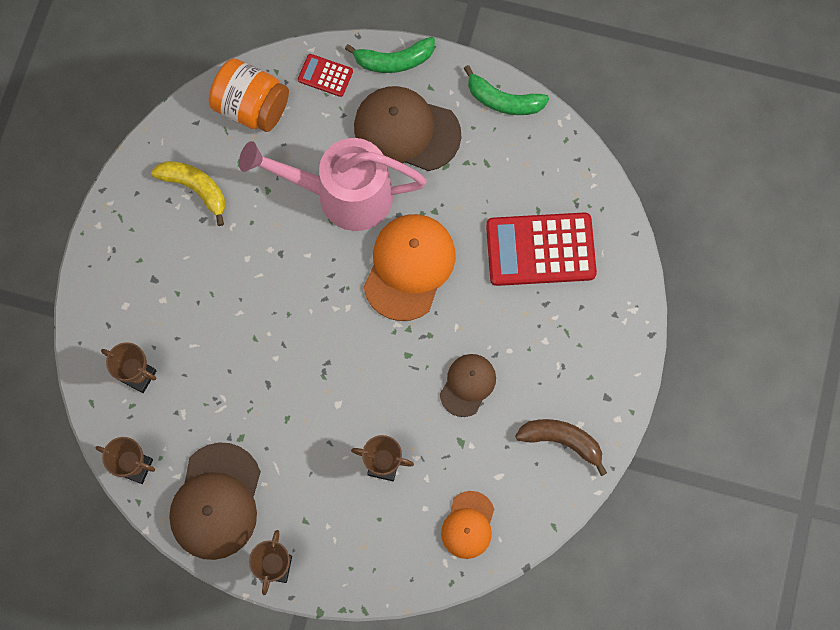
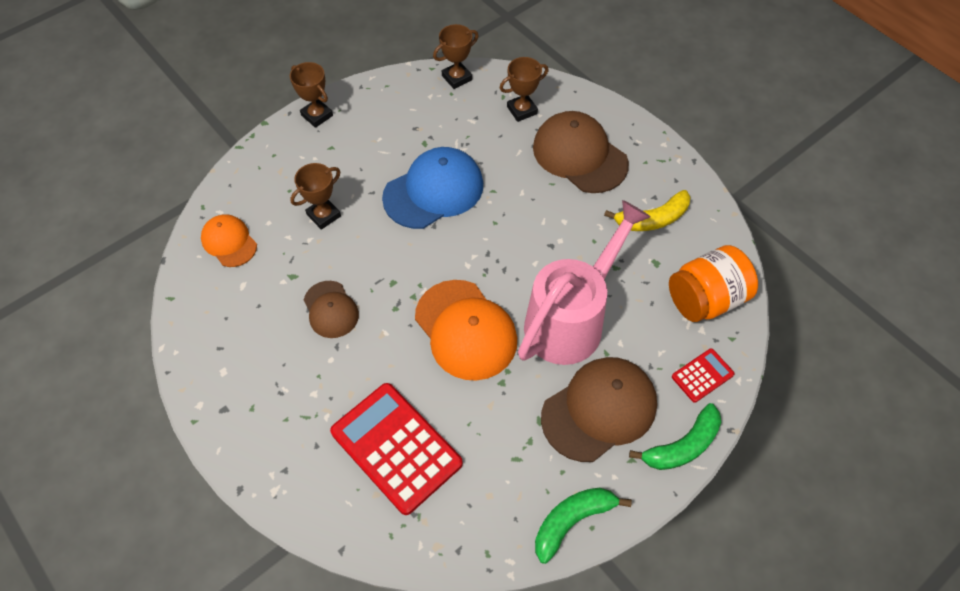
camera: 125 degrees right, 15 degrees down
brown cap [169,442,261,560] -> brown cap moved to [533,111,629,193]
green banana [345,37,435,73] -> green banana turned 150 degrees counterclockwise [629,403,721,470]
red calculator [486,212,597,286] -> red calculator turned 75 degrees counterclockwise [330,383,463,515]
brown banana [515,419,607,476] -> none
none -> blue cap [382,147,483,229]

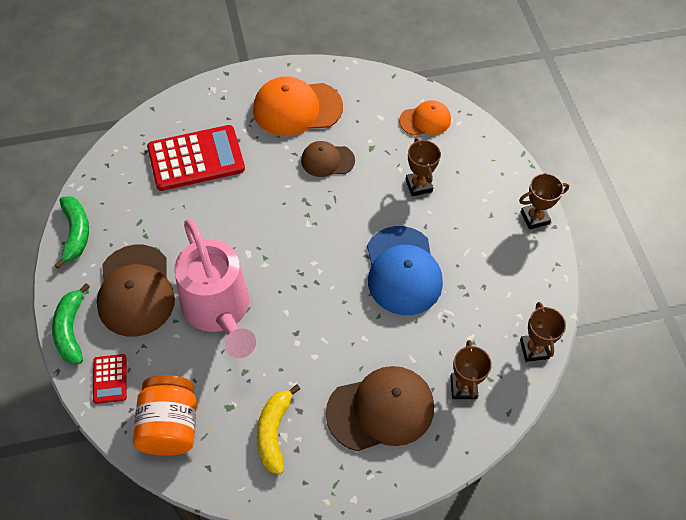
camera: 115 degrees right, 0 degrees up
orange cap [415,280,517,381] -> orange cap moved to [253,76,343,136]

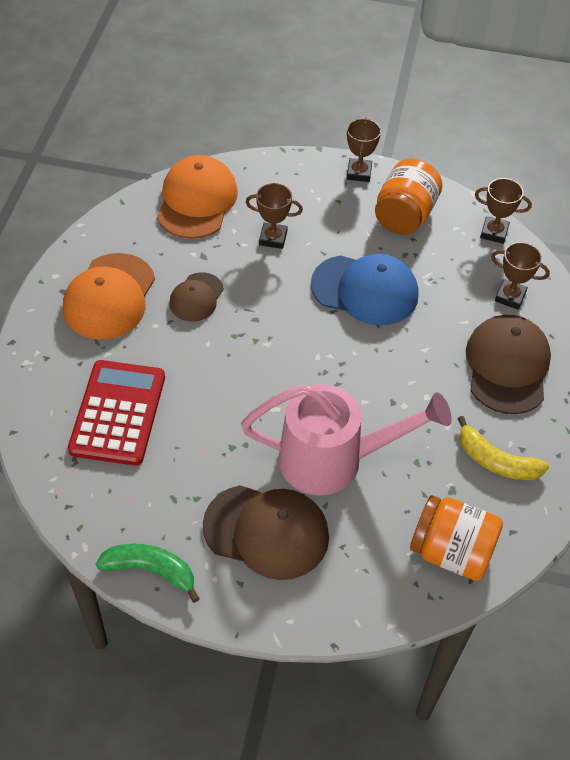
camera: 65 degrees left, 5 degrees down
green banana [52,283,90,364] -> none
red calculator [93,354,127,404] -> none
orange cap [399,100,451,136] -> orange cap [157,155,238,239], size x1.73
none -> orange jar [375,158,442,235]

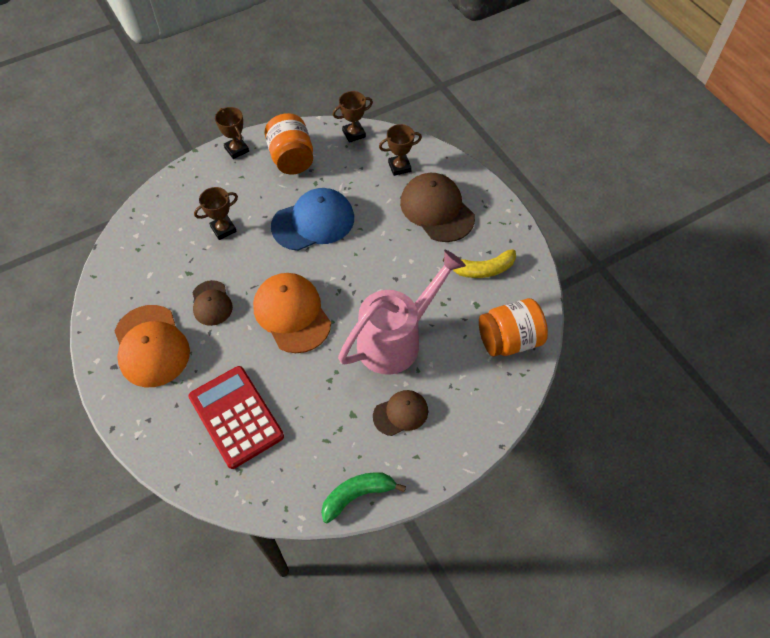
camera: 40 degrees left, 5 degrees up
orange cap [157,155,238,239] -> orange cap moved to [253,273,331,353]
brown cap [203,485,329,580] -> brown cap [373,390,428,436], size x0.58

